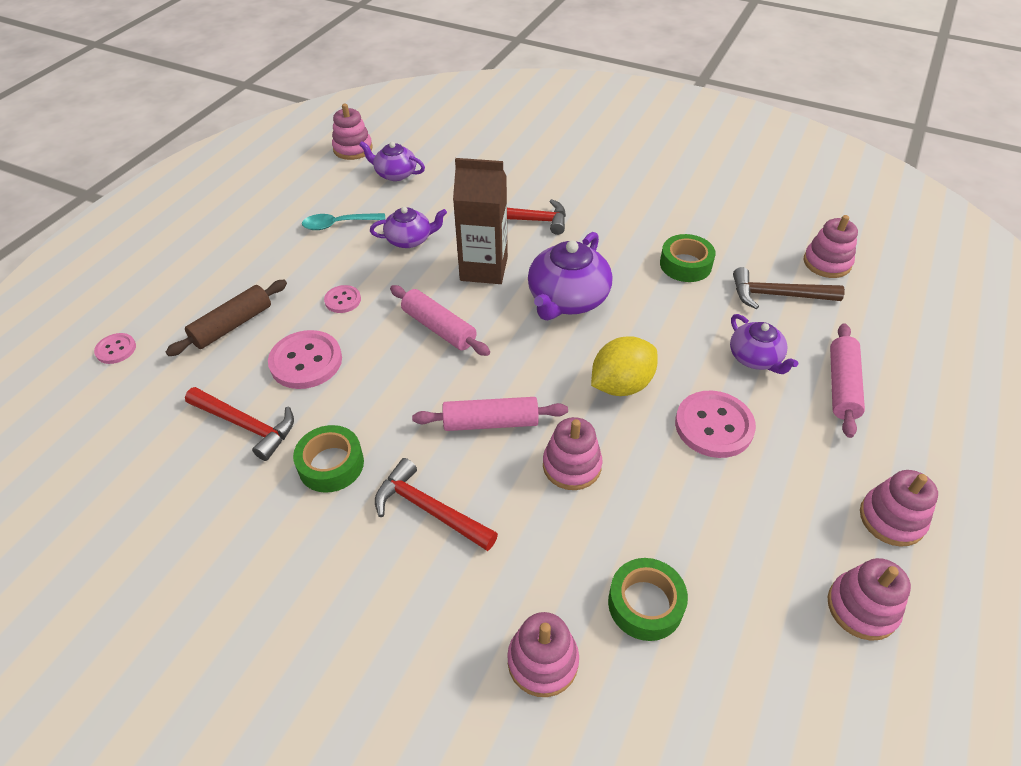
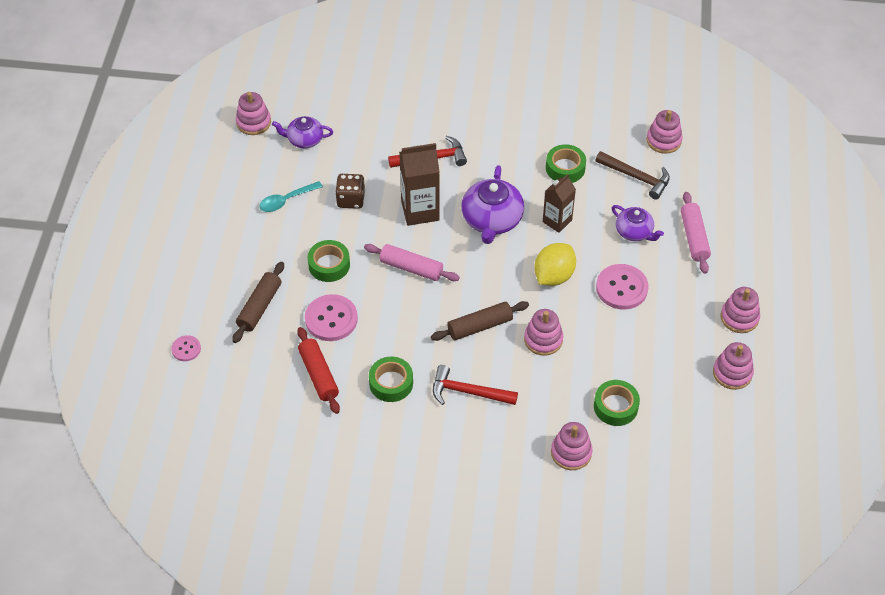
camera: 20 degrees left, 5 degrees up
red hammer [185,387,294,461] -> red rolling pin [297,327,340,414]
pink button [324,285,361,313] -> green tape [307,240,350,282]
purple teapot [370,207,447,248] -> brown dice [335,174,365,209]
pink rolling pin [412,397,568,431] -> brown rolling pin [431,301,529,341]
brown hammer [733,267,845,309] -> brown hammer turned 135 degrees counterclockwise [595,151,670,200]
none -> brown carton [543,174,576,233]

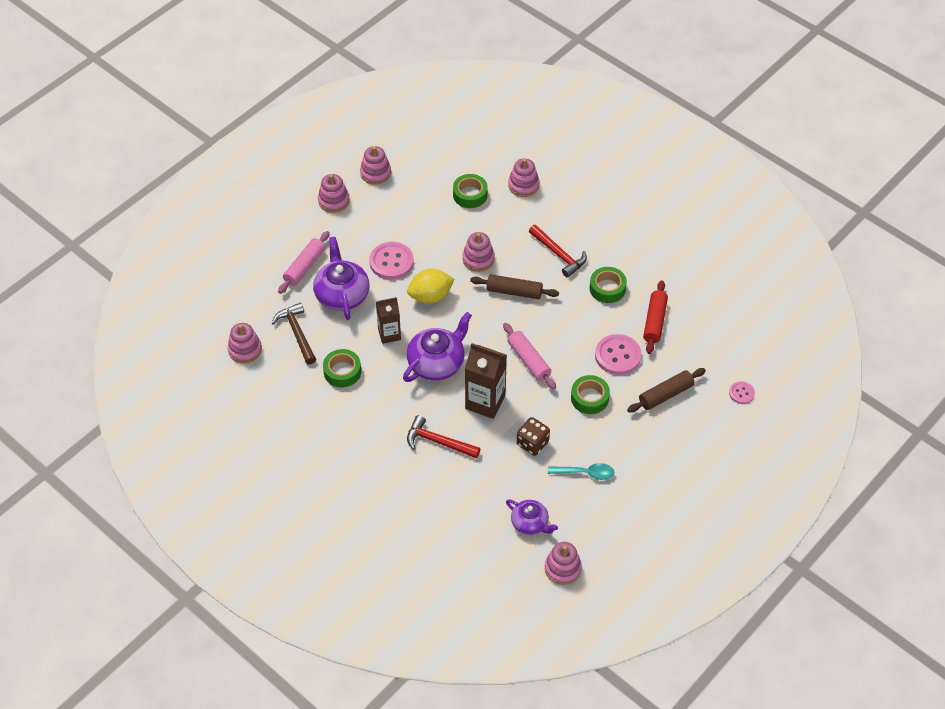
camera: 145 degrees left, 0 degrees up
purple teapot [612,205,664,241] -> purple teapot [313,237,369,320], size x1.64

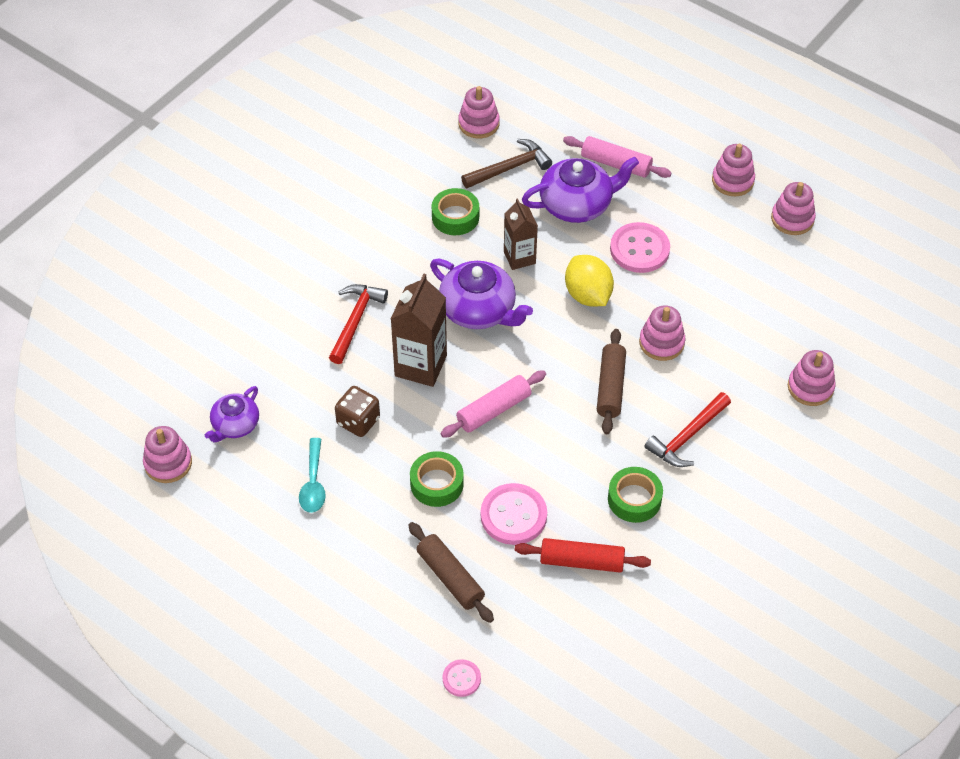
camera: 85 degrees right, 0 degrees up
green tape [453,174,488,208] -> none

